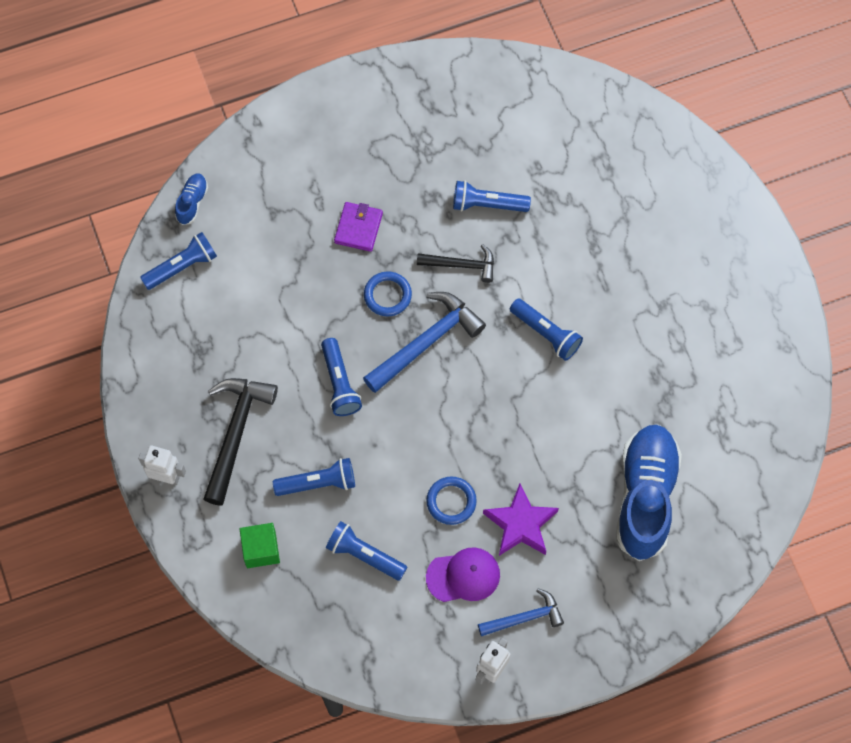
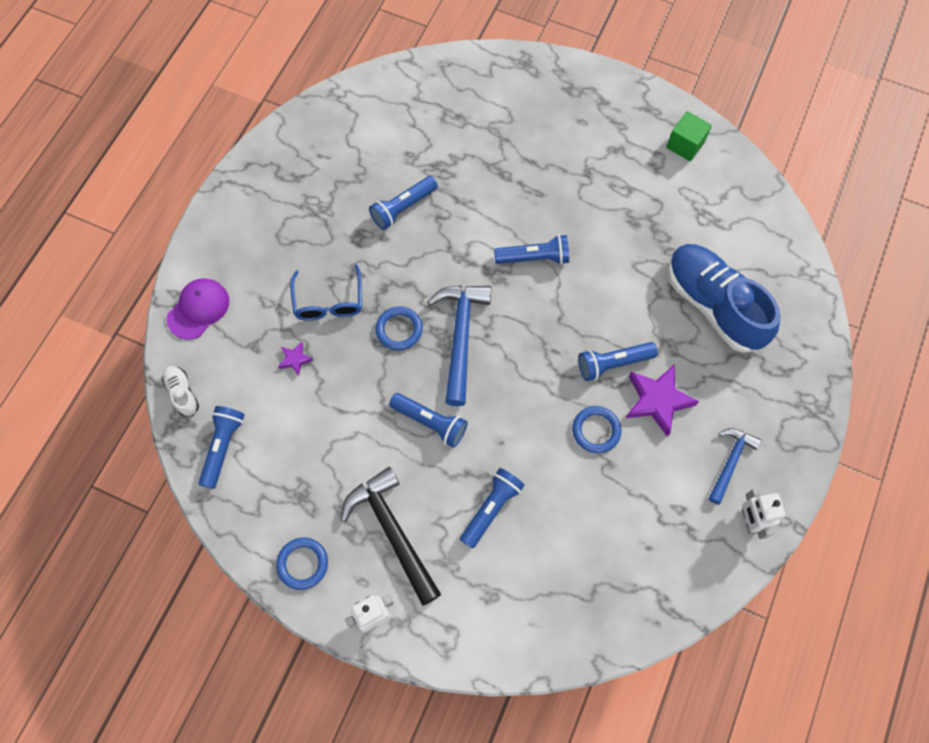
camera: 45 degrees left, 0 degrees up
blue shoe [175,174,208,225] -> white shoe [162,366,199,417]
green cube [240,523,280,568] -> green cube moved to [666,111,712,161]
blue flashlight [326,521,407,581] -> blue flashlight moved to [578,342,658,381]
purple wallet [334,202,383,252] -> blue glasses [290,264,362,321]
black hammer [417,244,494,283] -> none
purple cap [426,548,500,602] -> purple cap moved to [167,278,229,340]
none -> blue ring [276,538,328,590]
none -> purple star [278,342,313,376]

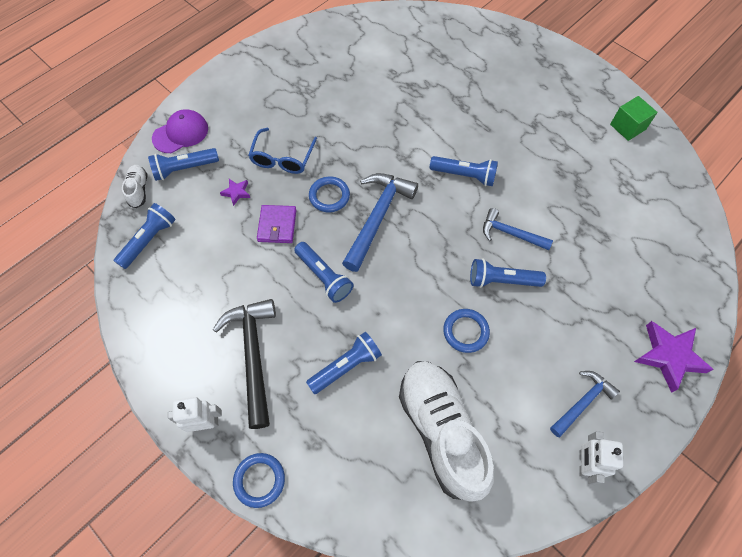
camera: 20 degrees right, 5 degrees down
blue ring [276,538,328,590] -> blue ring moved to [233,453,285,508]
blue flashlight [369,176,438,230] -> blue flashlight moved to [148,148,219,181]
purple star [626,365,699,437] -> purple star moved to [634,321,714,393]
blue shoe [668,244,781,353] -> none
none -> purple wallet [257,205,296,243]
none -> white shoe [399,361,494,502]
none -> blue hammer [483,208,553,250]

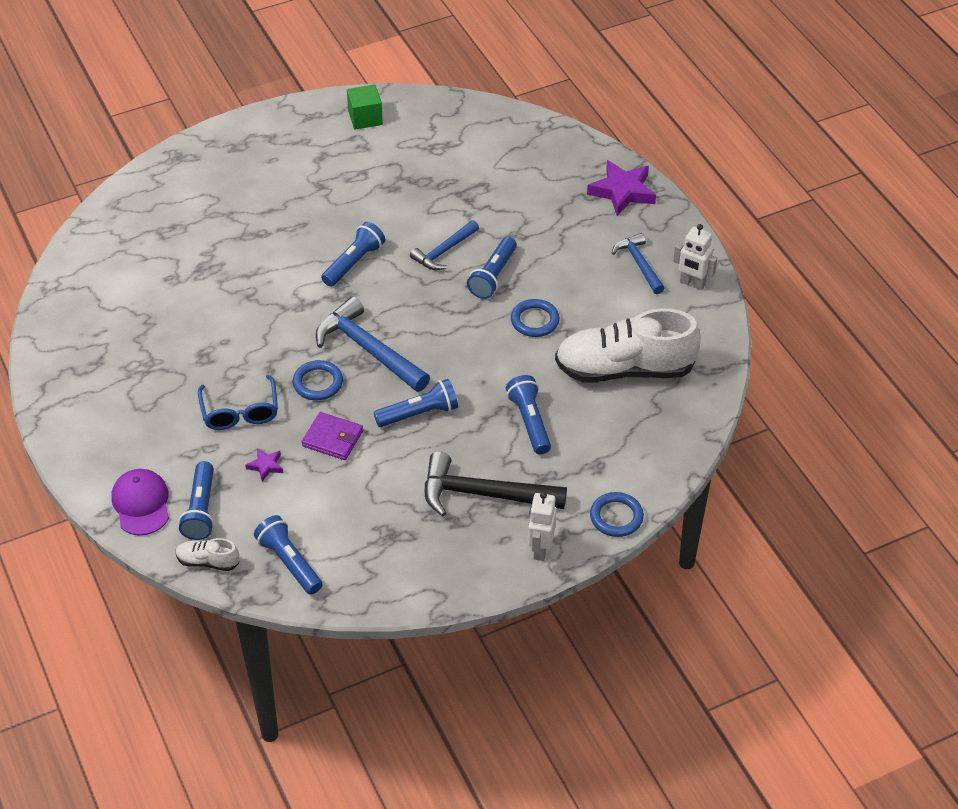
camera: 70 degrees left, 15 degrees down
blue glasses [248,128,317,174] -> blue glasses turned 45 degrees clockwise [198,375,278,430]

